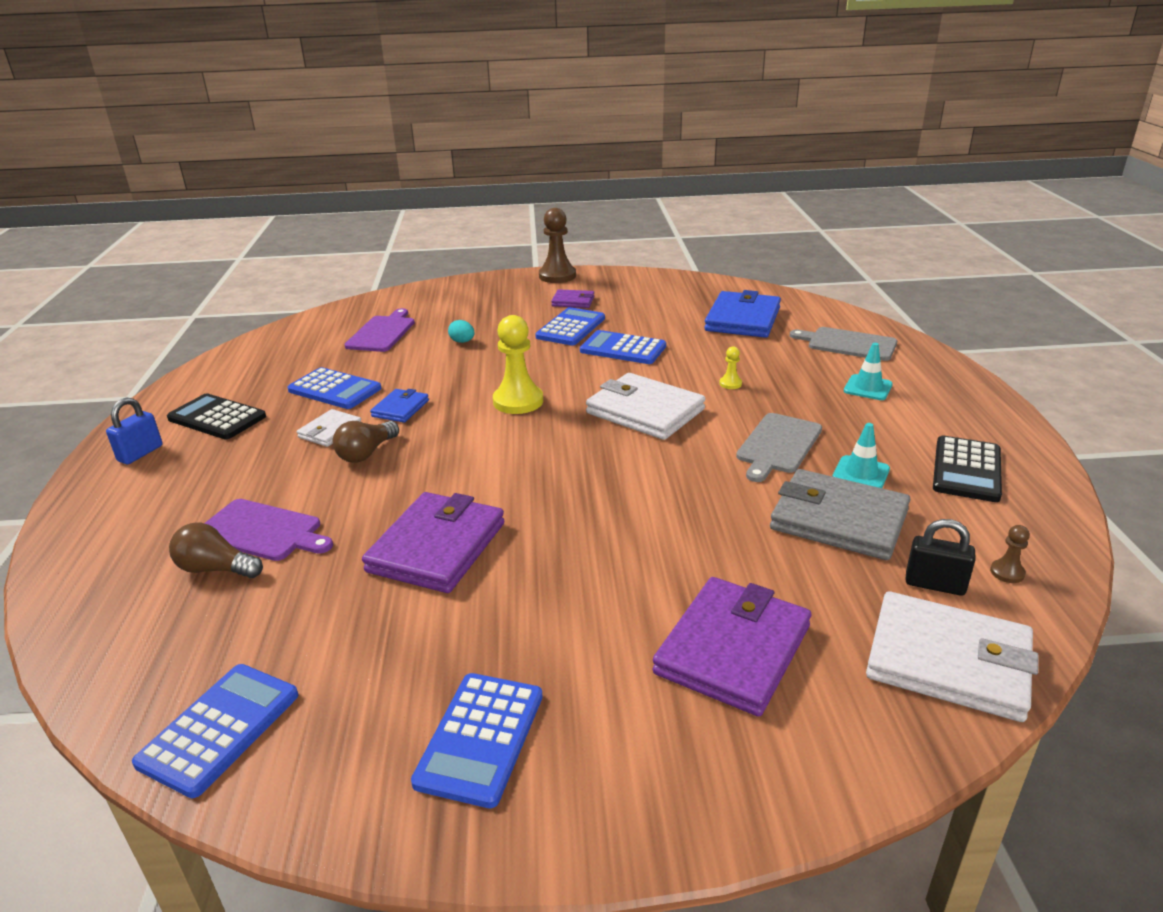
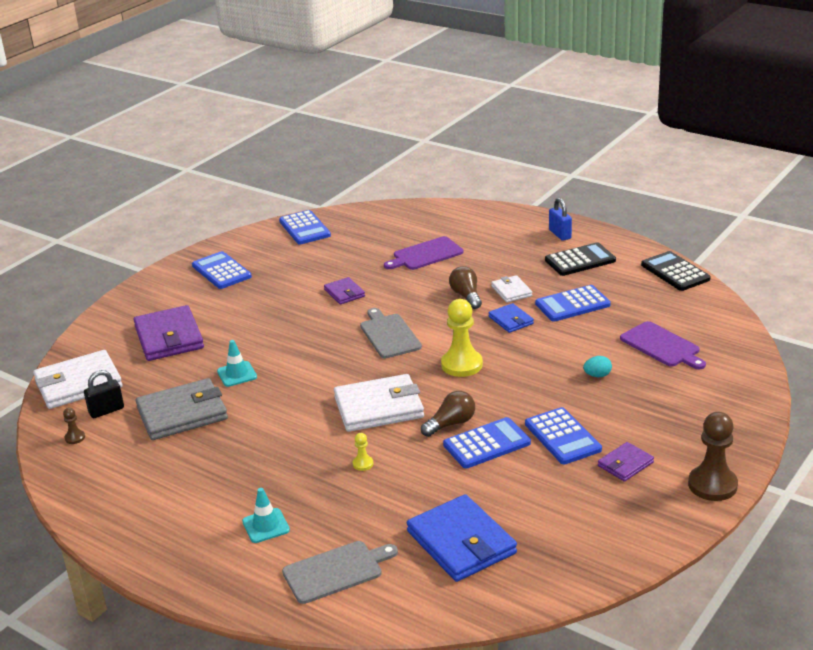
camera: 130 degrees right, 0 degrees up
brown light bulb [169,523,263,578] -> brown light bulb moved to [421,391,475,437]
purple wallet [362,492,504,593] -> purple wallet [324,277,365,304], size x0.52
grey cutting board [736,413,822,482] -> grey cutting board moved to [360,308,422,358]
turquoise traffic cone [832,423,890,488] -> turquoise traffic cone moved to [217,340,257,387]
black calculator [933,436,1002,502] -> black calculator moved to [641,251,710,291]

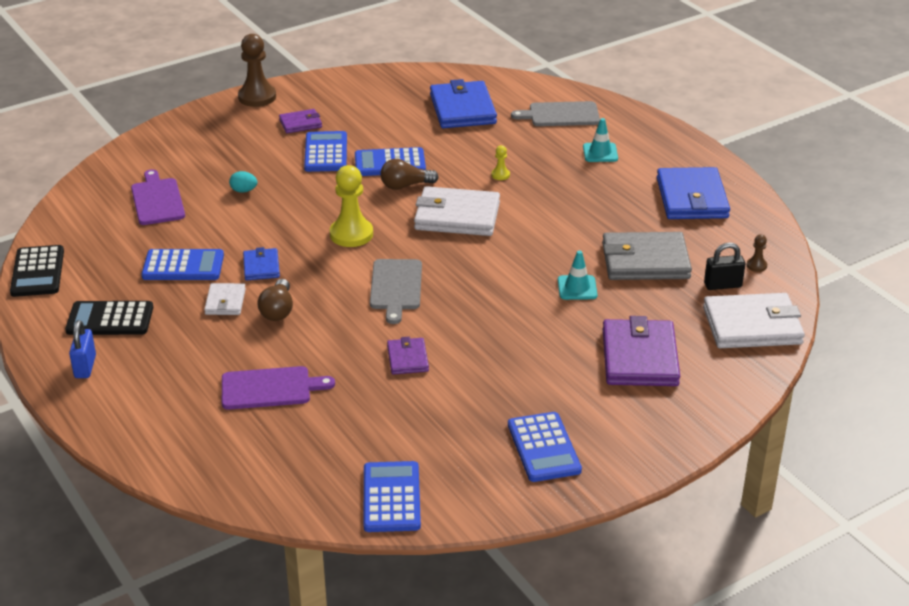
camera: 160 degrees left, 5 degrees up
none -> blue wallet [657,167,730,219]

